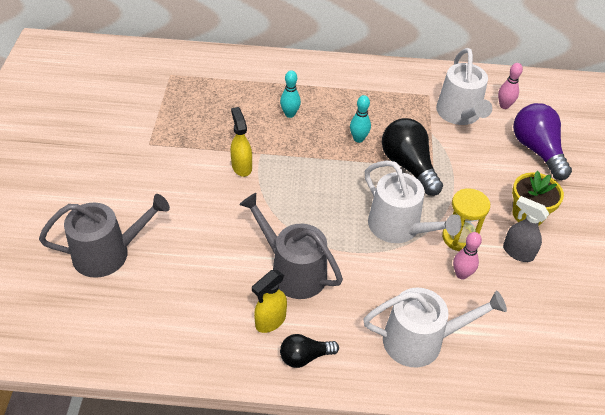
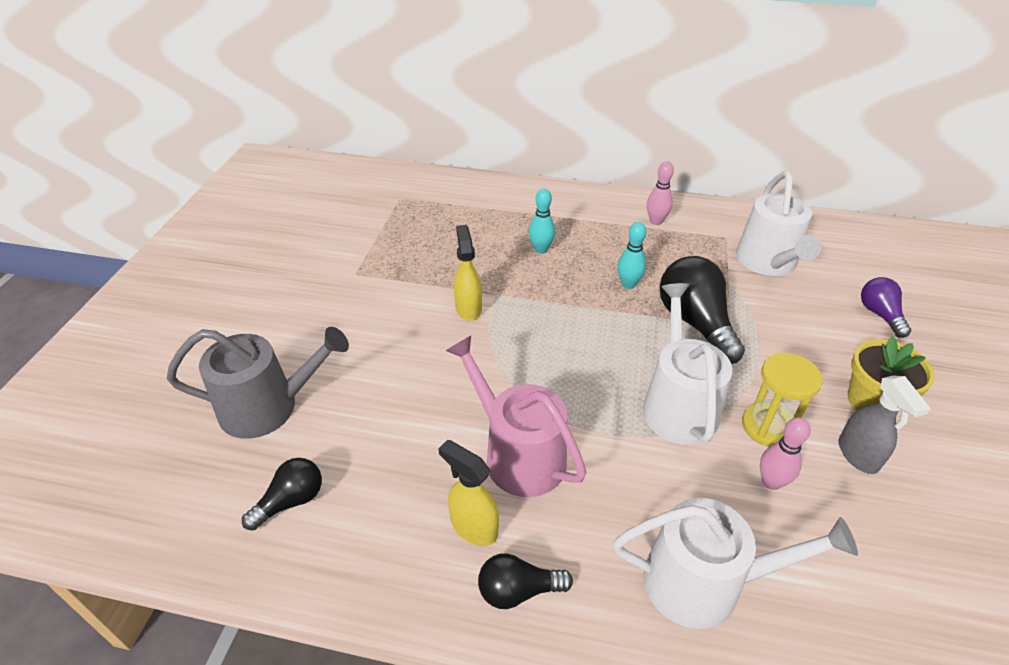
camera: 10 degrees right, 5 degrees down
grey watering can [239,193,343,299] -> pink watering can [446,336,586,497]
yellow spray bottle [252,270,287,333] -> yellow spray bottle turned 75 degrees clockwise [438,440,499,546]
white watering can [365,160,462,243] -> white watering can turned 150 degrees counterclockwise [643,283,732,445]
pink bowling pin [498,63,523,109] -> pink bowling pin moved to [647,161,674,225]
grey spray bottle [503,196,549,262] -> grey spray bottle turned 150 degrees counterclockwise [839,376,931,474]
purple light bulb [513,103,572,180] -> purple light bulb [861,277,911,338], size x0.57
none -> black light bulb [242,458,322,531]

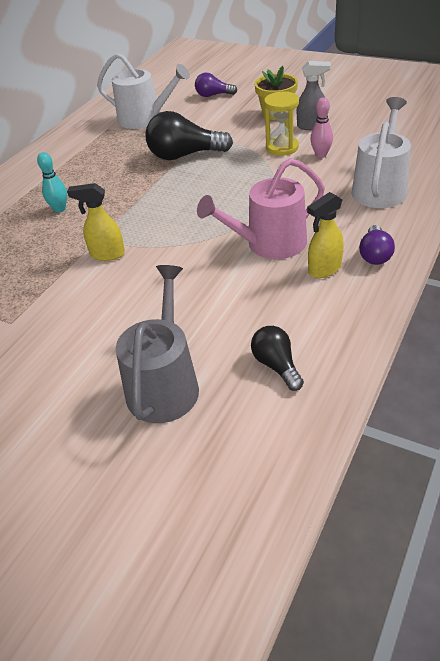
camera: 70 degrees left, 0 degrees up
black light bulb [478,553,573,609] -> purple light bulb [359,225,395,265]
turquoise bowling pin [617,222,646,289] -> none
white watering can [643,283,732,445] -> none
pink bowling pin [647,161,674,225] -> none

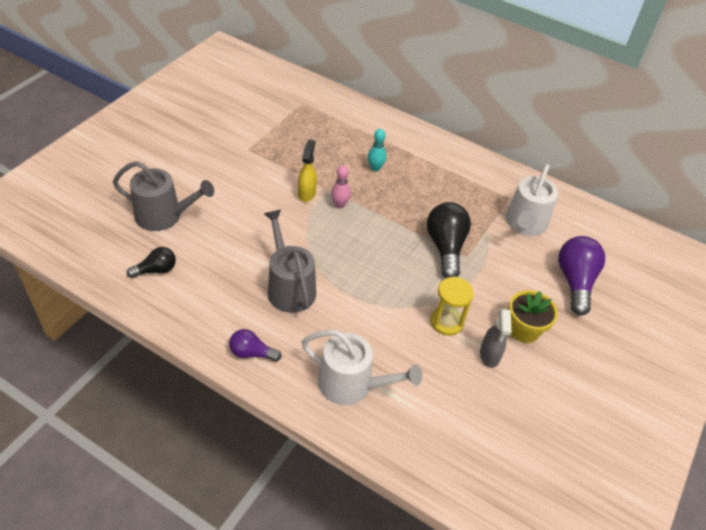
camera: 85 degrees right, 5 degrees up
purple light bulb [195,73,237,97] -> purple light bulb [558,236,605,316], size x1.76
pink watering can [197,158,325,259] -> grey watering can [264,210,316,313]
yellow spray bottle [307,192,344,278] -> none
pink bowling pin [310,97,333,158] -> pink bowling pin moved to [331,165,351,208]

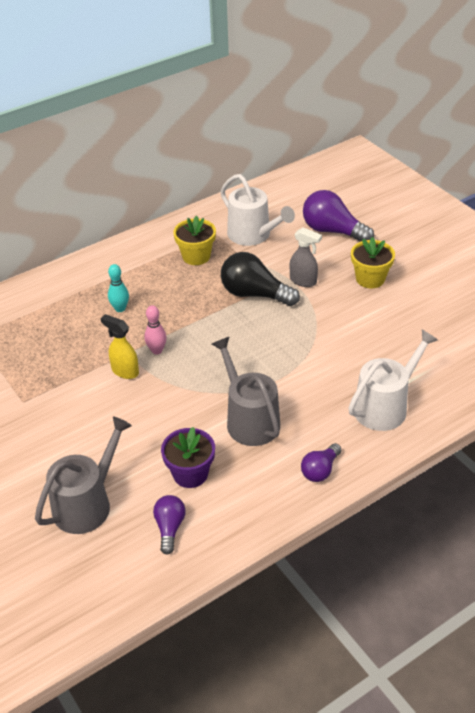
camera: 60 degrees left, 5 degrees down
black light bulb [127,247,176,278] -> purple light bulb [153,495,185,555]
grey watering can [264,210,316,313] -> grey watering can turned 60 degrees clockwise [212,337,280,446]
yellow hourglass [430,277,474,336] -> none
grey spray bottle [480,309,512,368] -> grey spray bottle moved to [290,228,322,287]
none -> purple flower pot [161,427,215,488]
none -> yellow flower pot [173,215,216,265]

